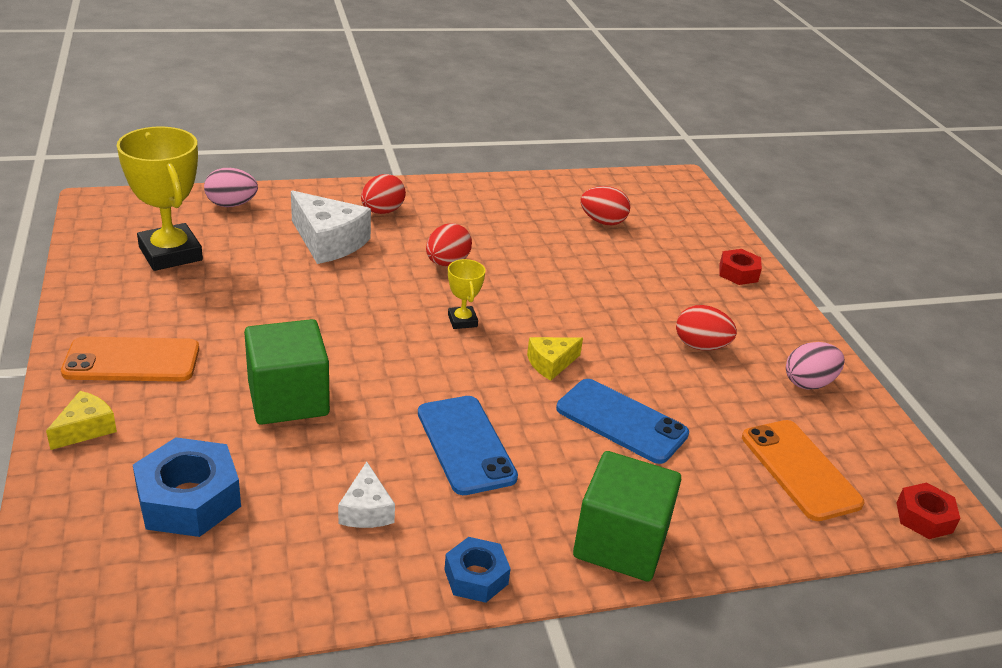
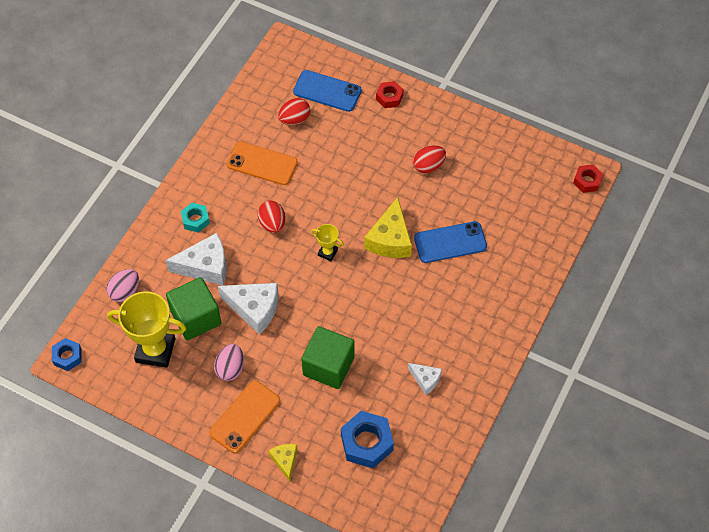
camera: 45 degrees left, 25 degrees up
red egg [361,174,406,214] -> turquoise nut [181,203,210,233]
blue phone [418,396,518,495] -> blue phone moved to [293,70,362,112]
blue nut [444,537,511,603] -> blue nut moved to [52,338,82,371]
yellow cheese [527,337,583,381] -> yellow cheese [364,197,412,258], size x1.80
green cube [573,451,681,581] -> green cube moved to [166,277,221,340]
orange phone [742,420,864,521] -> orange phone moved to [227,141,298,185]
pink egg [786,342,845,390] -> pink egg moved to [214,344,244,381]
none -> white cheese [218,283,279,335]

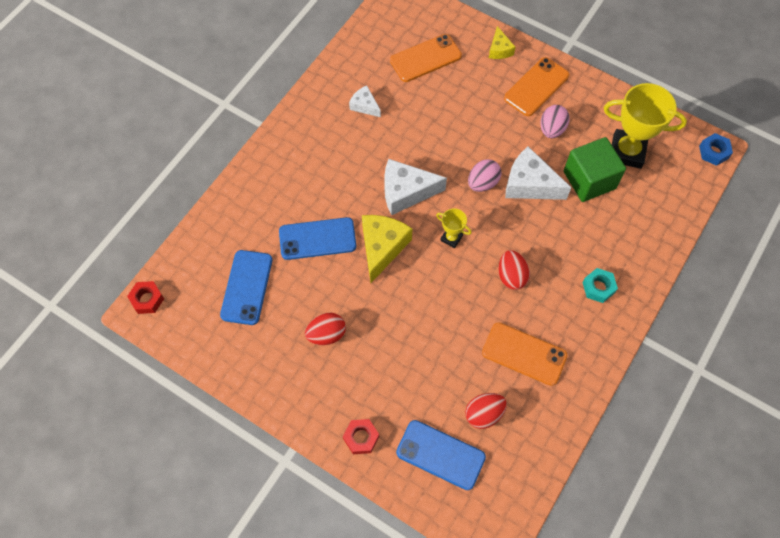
camera: 175 degrees left, 5 degrees up
pink egg [106,269,139,302] -> pink egg moved to [468,159,502,192]
white cheese [165,233,227,286] -> white cheese moved to [384,159,447,215]
green cube [301,326,355,389] -> none
blue nut [341,411,394,468] -> orange phone [390,34,462,82]
none -> blue phone [220,250,272,325]

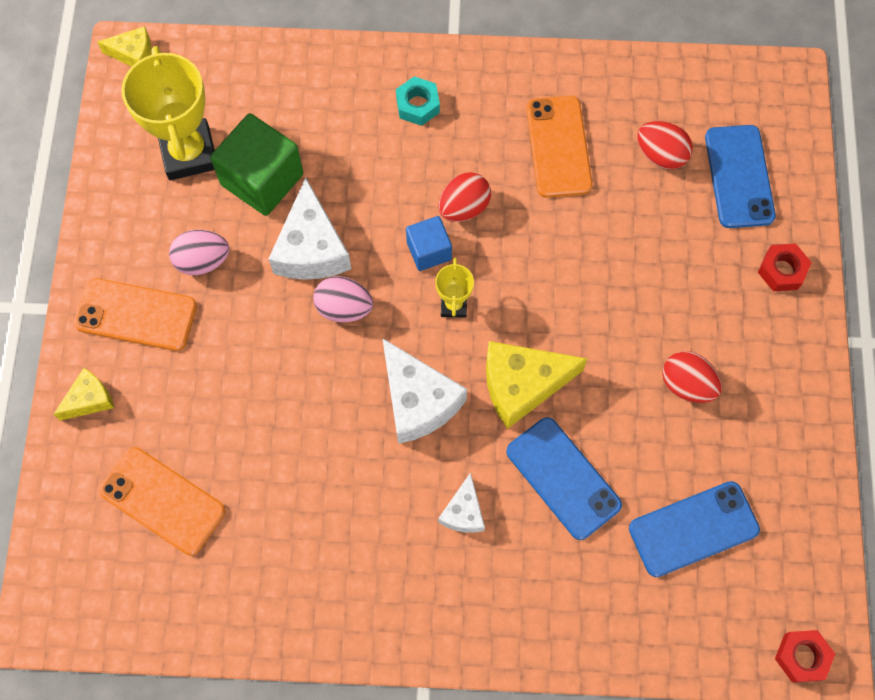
camera: 120 degrees left, 5 degrees up
white cheese [349,85,381,117] -> white cheese moved to [438,472,485,533]
blue nut [699,133,733,166] -> yellow cheese [97,26,151,67]
none -> blue cube [406,216,452,271]

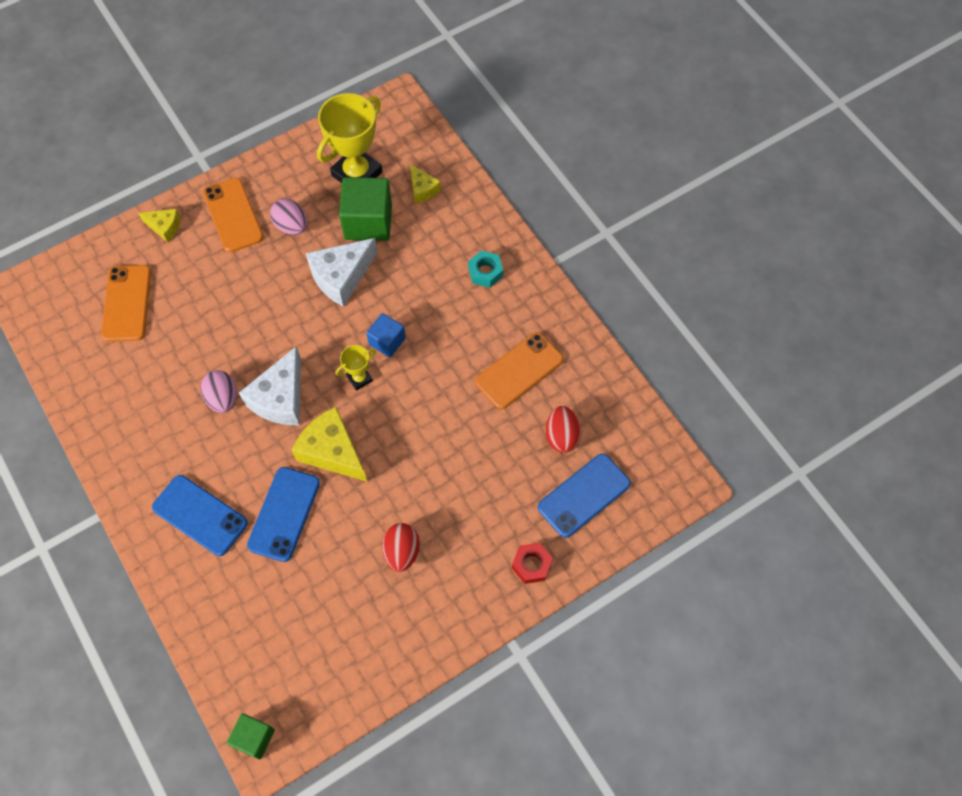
camera: 55 degrees right, 5 degrees down
yellow cheese [97,26,151,67] -> yellow cheese moved to [410,164,441,203]
pink egg [313,276,373,322] -> pink egg moved to [201,370,237,413]
red egg [438,172,491,222] -> none
white cheese [438,472,485,533] -> none
blue phone [629,481,760,577] -> blue phone moved to [152,475,248,556]
red nut [775,630,835,683] -> green cube [227,713,275,760]

